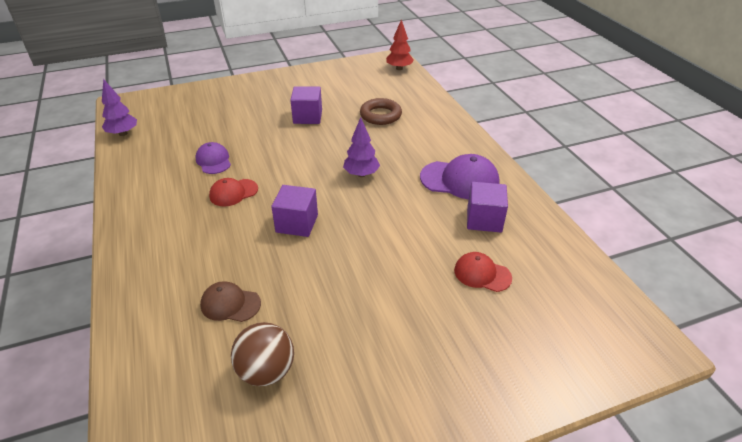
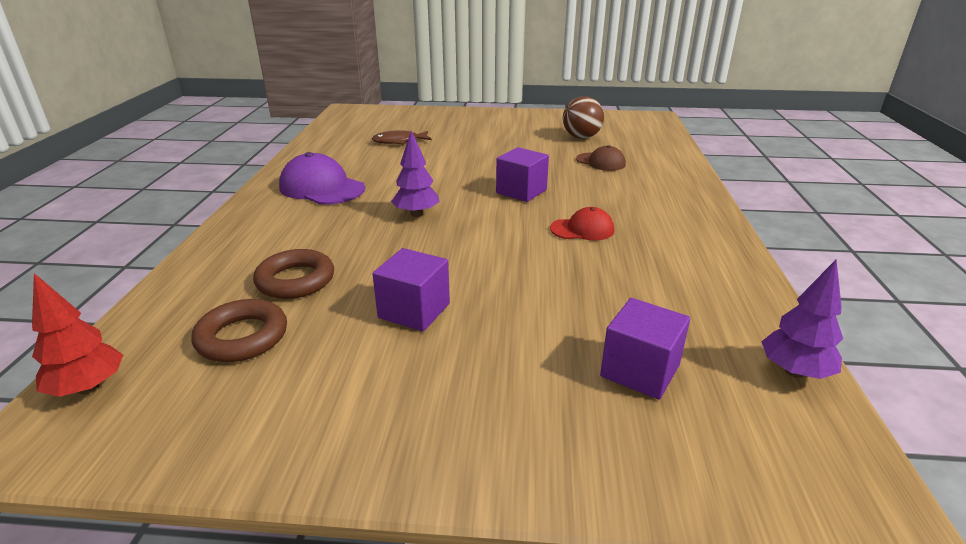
camera: 155 degrees left, 10 degrees down
purple cap [195,142,231,174] -> none
red cap [454,252,512,292] -> brown fish [372,130,431,145]
purple cube [467,182,508,233] -> purple cube moved to [600,298,690,400]
none -> brown ring [191,299,287,362]

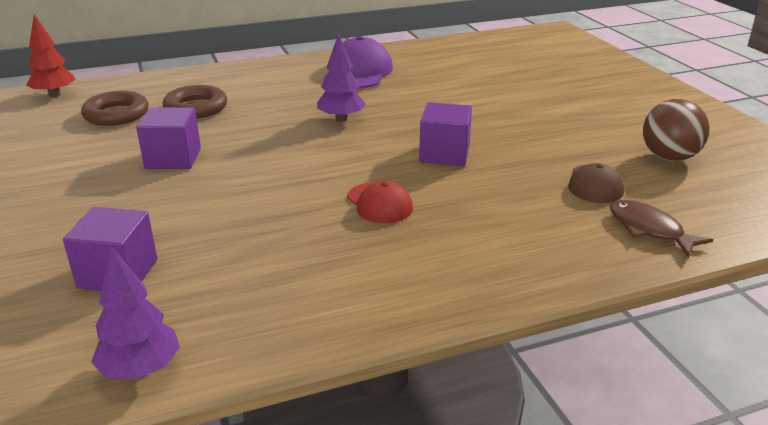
camera: 65 degrees right, 0 degrees up
brown fish [372,130,431,145] -> brown fish moved to [610,200,713,257]

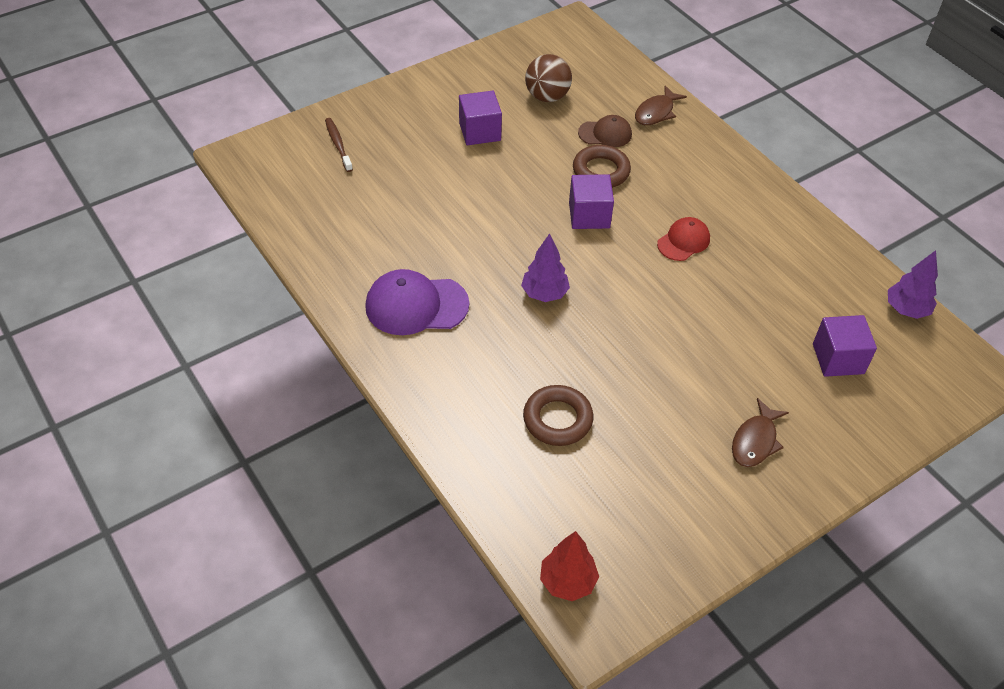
camera: 105 degrees left, 20 degrees up
brown ring [81,91,149,126] -> brown ring moved to [573,145,631,188]
purple cube [136,107,201,169] -> purple cube moved to [459,91,502,145]
none -> brown toothbrush [325,118,353,172]
none -> brown fish [732,398,789,467]

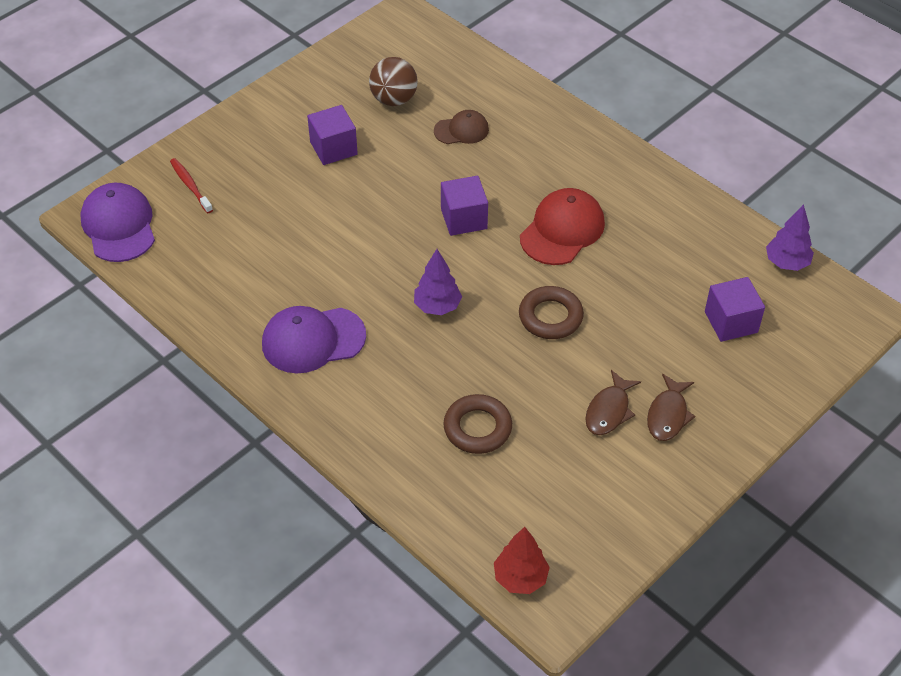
camera: 10 degrees left, 0 degrees up
brown toothbrush [325,118,353,172] -> red toothbrush [170,158,213,213]
brown ring [573,145,631,188] -> brown ring moved to [519,286,584,339]
brown fish [635,86,687,125] -> brown fish moved to [585,370,641,435]
red cap [657,217,710,261] -> red cap [520,188,605,265], size x1.66
none -> purple cap [80,183,155,262]

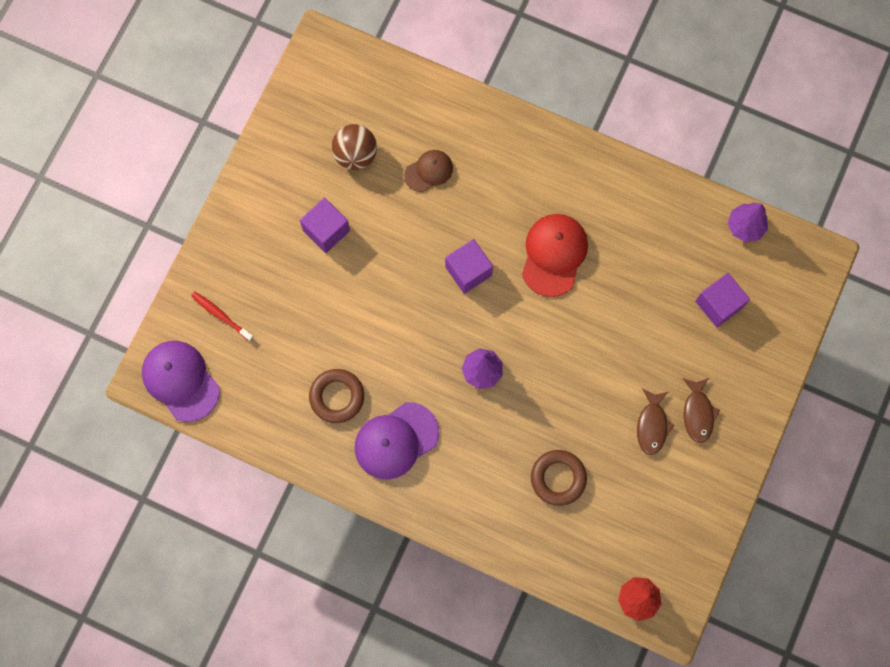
camera: 20 degrees left, 25 degrees up
brown ring [519,286,584,339] -> brown ring moved to [309,369,364,423]

